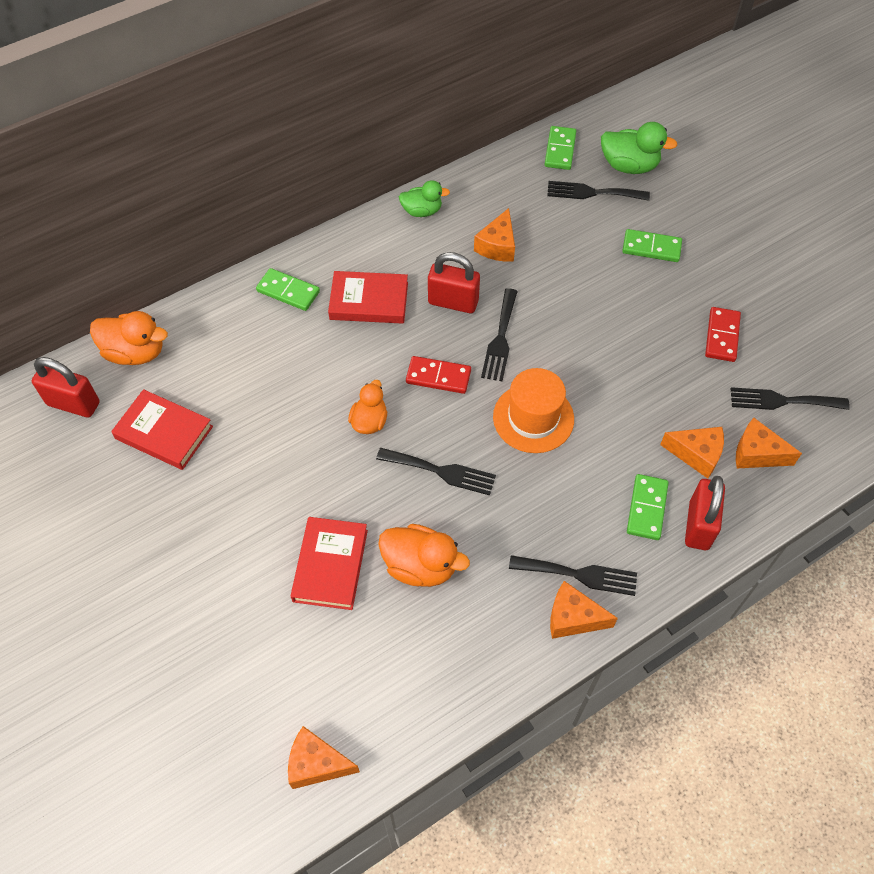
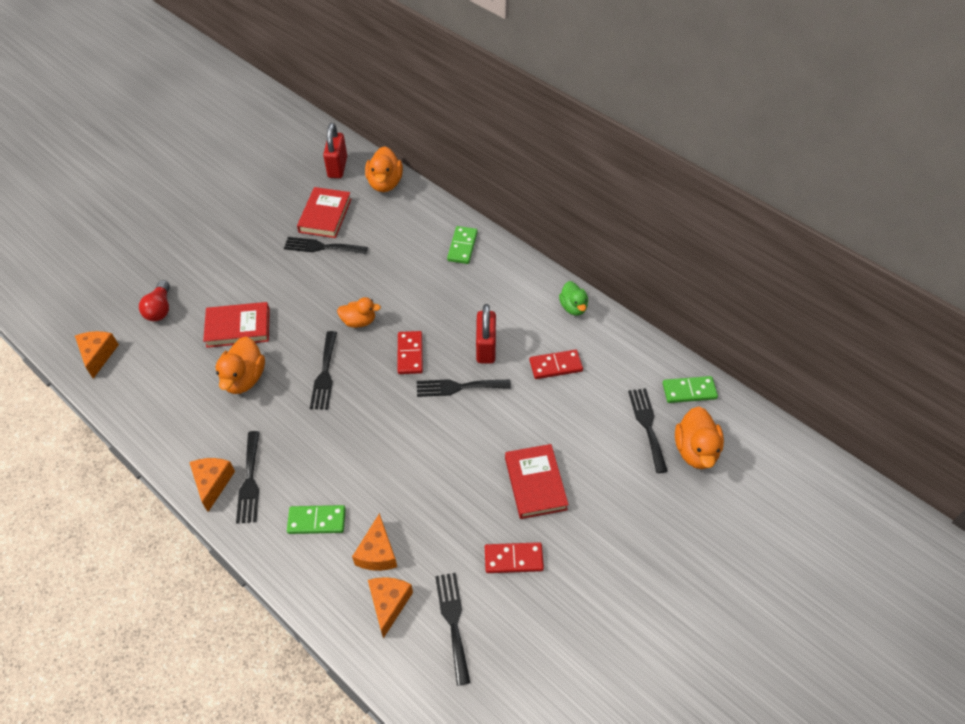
camera: 75 degrees right, 5 degrees down
red book [328,271,408,324] -> red book moved to [505,444,569,519]
orange cheese [474,208,515,262] -> red domino [529,350,583,379]
orange hat [493,368,574,453] -> none
green duck [601,122,677,174] -> orange duck [675,406,724,469]
green domino [622,229,682,262] -> none
red padlock [685,476,725,550] -> none
none -> red light bulb [139,280,170,321]
none -> black fork [284,237,368,254]

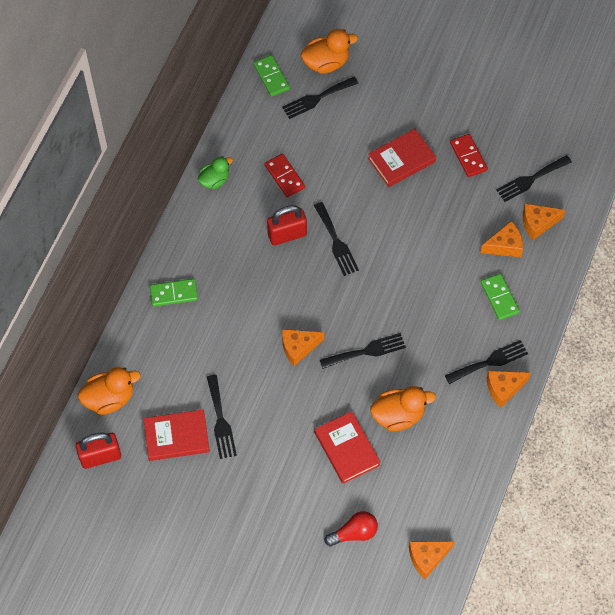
camera: 110 degrees left, 10 degrees up
orange duck [337,297,381,328] -> orange cheese [282,329,324,366]
red domino [398,331,423,374] -> none

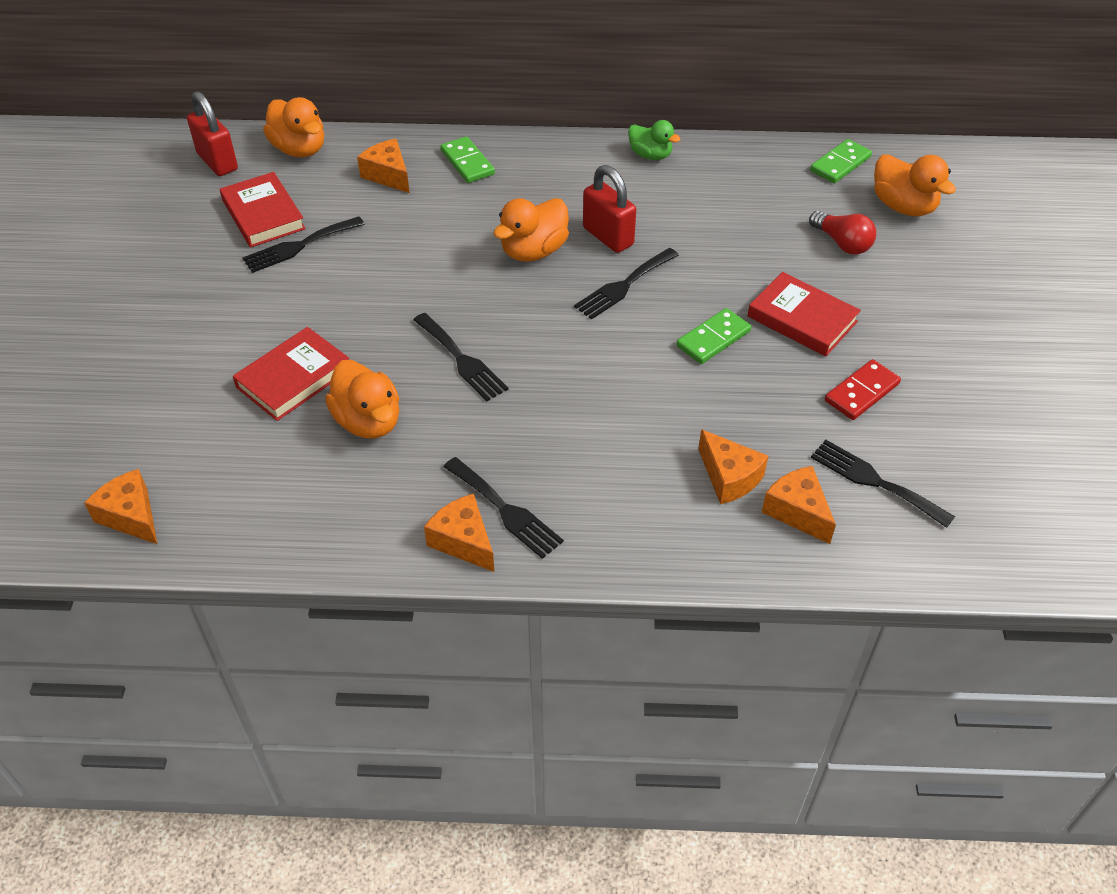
camera: 70 degrees right, 15 degrees down
red domino [265,154,305,197] -> none
black fork [282,77,358,119] -> none
orange cheese [282,329,324,366] -> orange cheese moved to [357,139,410,193]
red light bulb [324,511,378,546] -> red light bulb moved to [809,211,876,254]
green domino [481,273,520,320] -> green domino moved to [676,308,751,364]
none -> orange duck [493,198,569,262]

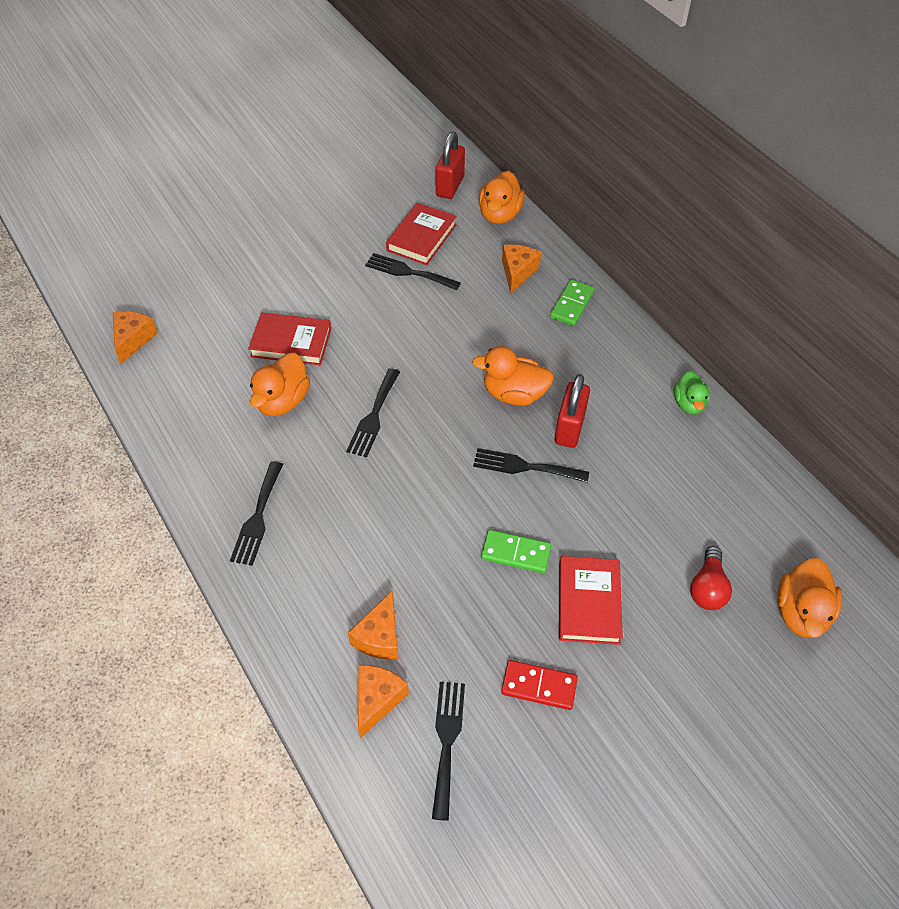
camera: 55 degrees right, 5 degrees up
orange cheese [424,494,494,572] -> none
green domino [810,139,872,183] -> none

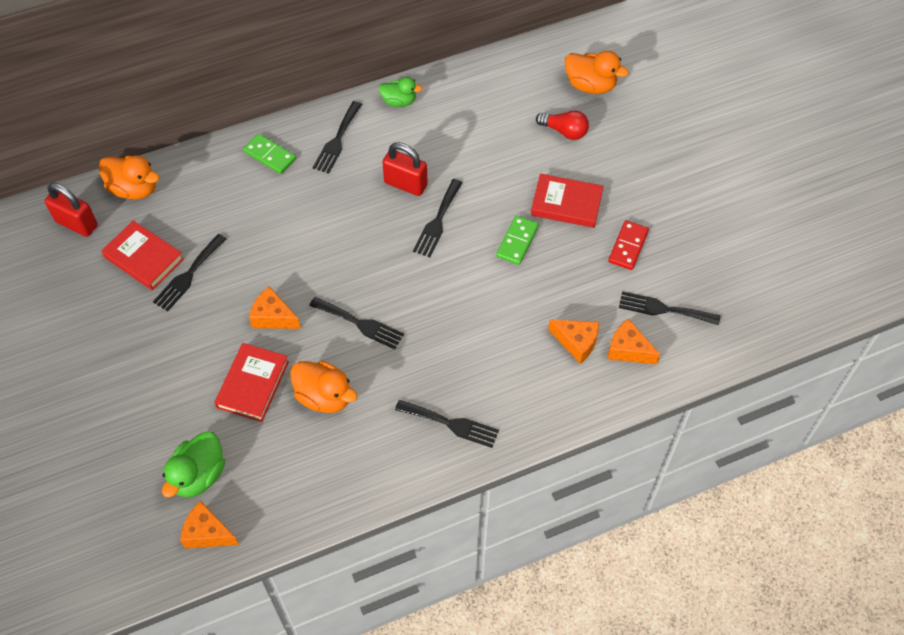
camera: 80 degrees left, 5 degrees up
orange duck [472,346,554,406] -> none
orange cheese [502,245,541,294] -> orange cheese moved to [249,286,301,329]
none -> green duck [162,432,225,498]
none -> black fork [313,101,362,174]

